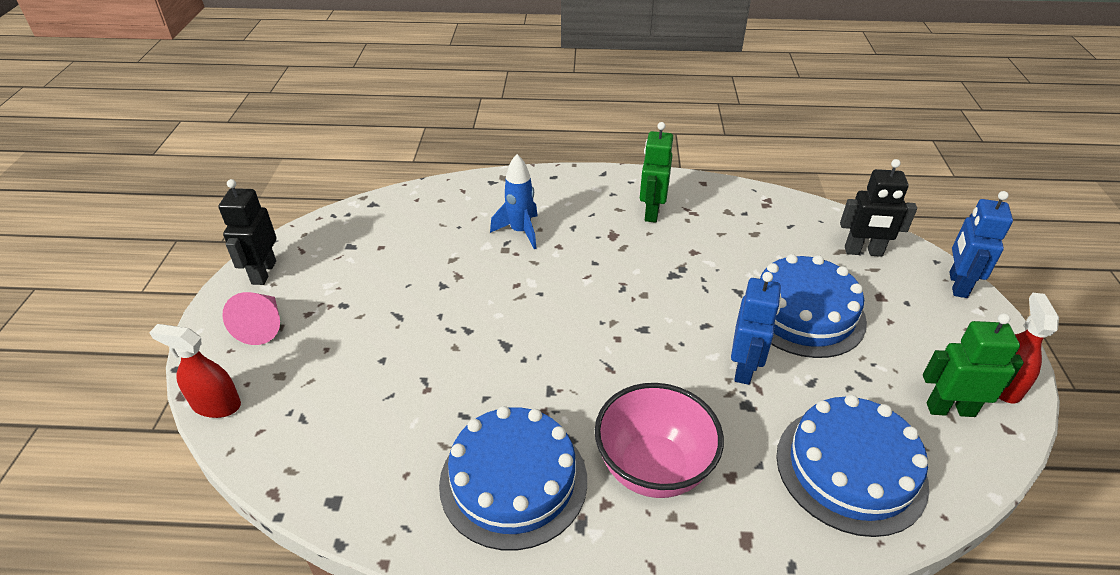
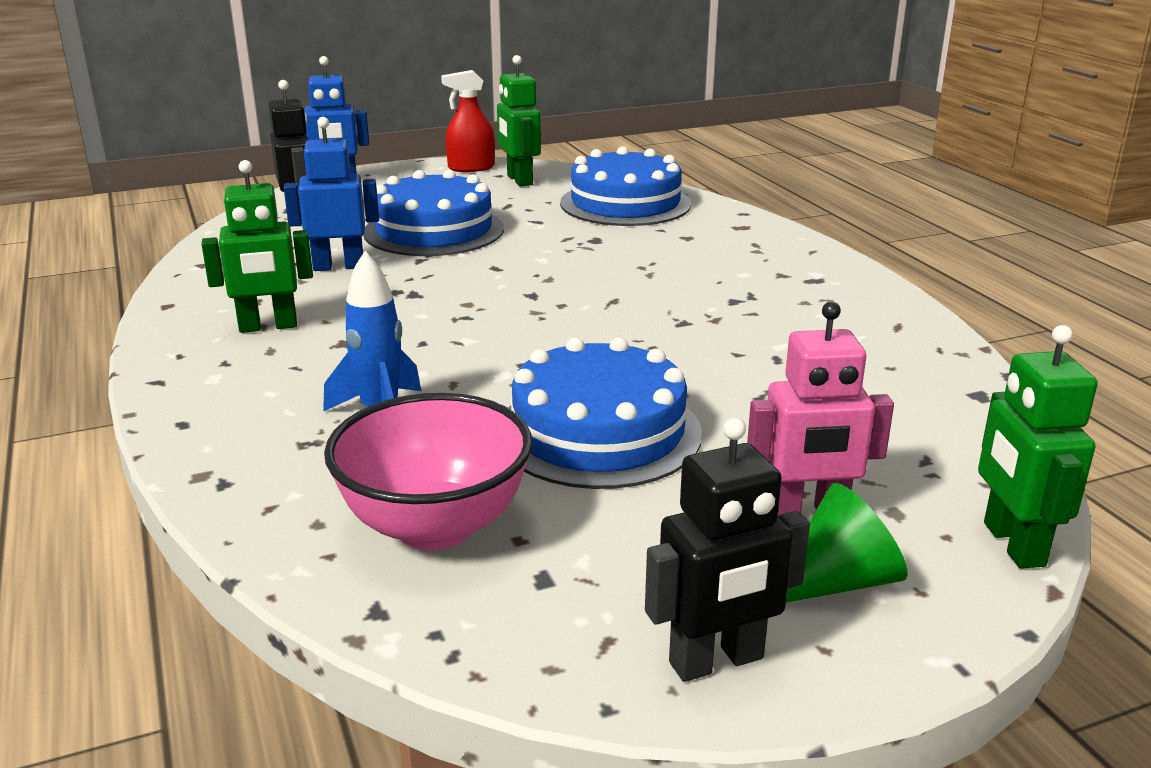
camera: 115 degrees left, 15 degrees down
red spray bottle [149,324,241,418] -> green robot [978,325,1098,569]
pink cone [222,292,280,345] -> green cone [786,483,908,602]
blue cake [439,406,587,551] -> blue cake moved to [508,337,702,489]
pink bowl [595,383,724,498] -> pink bowl moved to [324,393,532,550]
blue robot [731,272,781,385] -> blue robot moved to [284,117,379,271]
none -> pink robot [747,301,894,516]

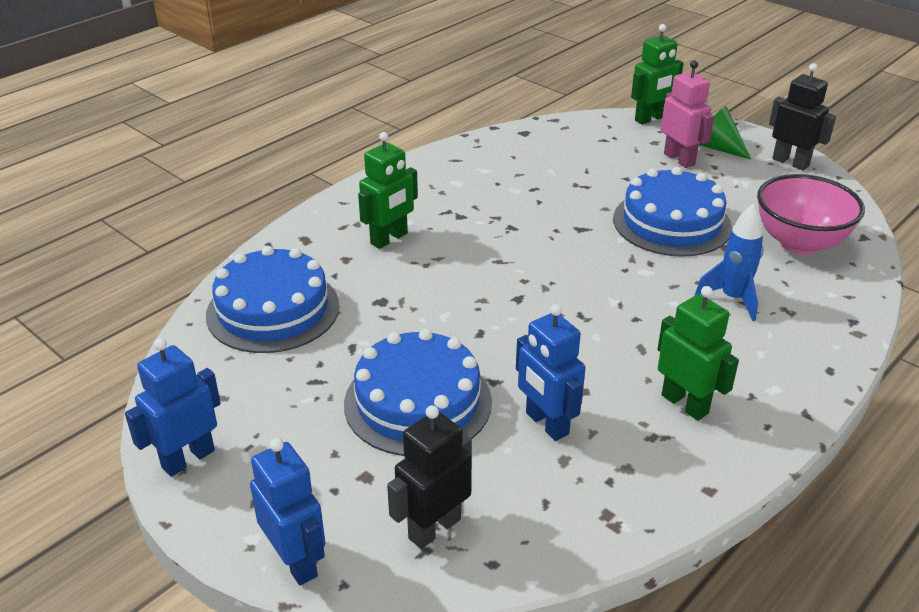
camera: 115 degrees left, 10 degrees up
red spray bottle [441,70,495,172] -> blue robot [125,338,221,477]
green robot [497,55,541,187] -> green robot moved to [358,132,418,249]

